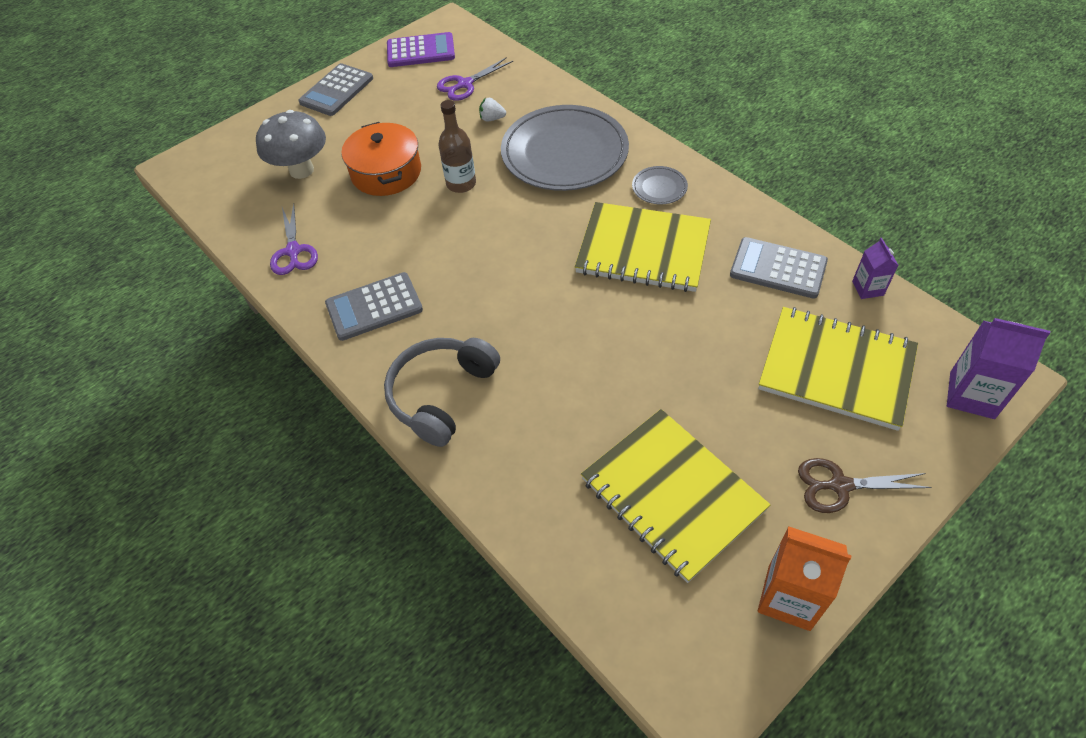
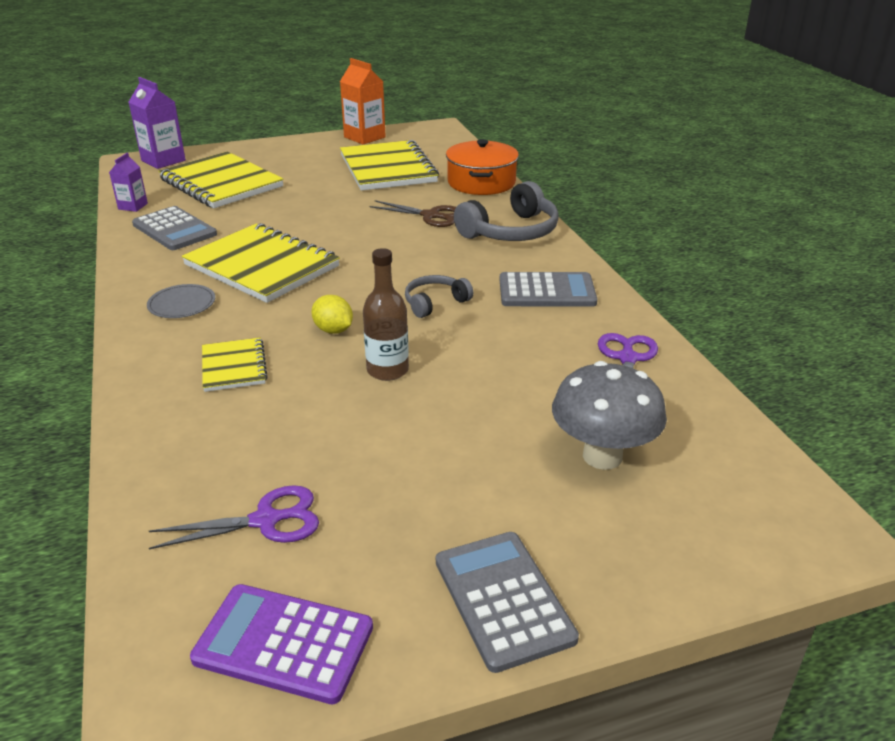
camera: 160 degrees left, 20 degrees down
grey calculator [298,63,373,116] -> grey calculator turned 75 degrees counterclockwise [436,532,579,673]
orange pot [341,122,421,196] -> orange pot moved to [446,139,519,195]
white strawberry [479,98,506,121] -> none
grey plate [501,105,629,191] -> yellow notebook [202,338,268,392]
brown scissors [798,458,932,513] -> brown scissors moved to [369,200,456,227]
none -> yellow lemon [311,295,353,334]
none -> grey headphones [405,275,473,318]

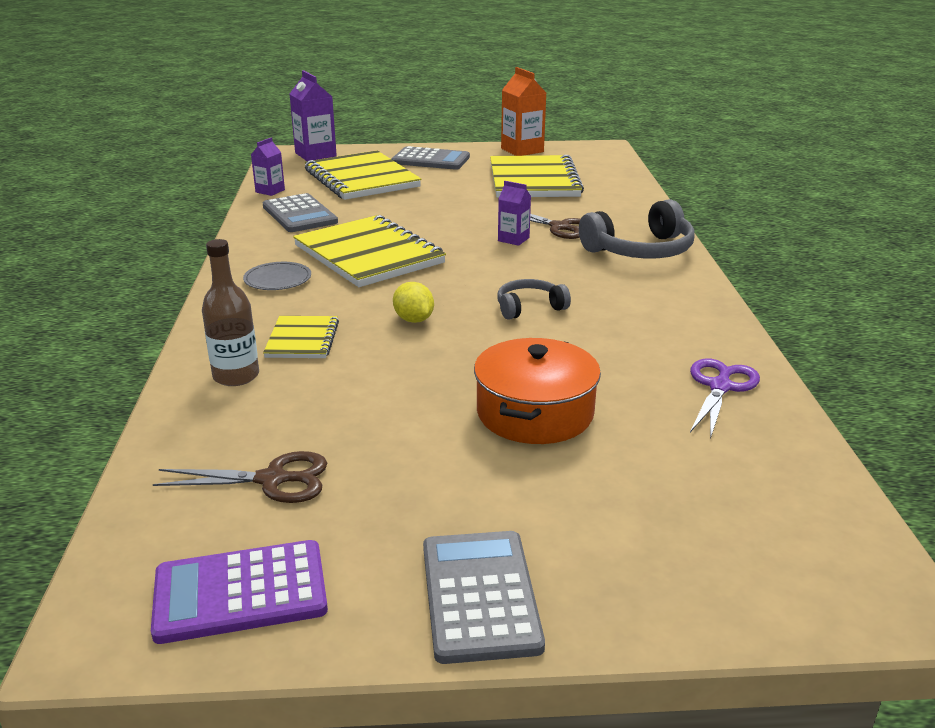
camera: 15 degrees right, 5 degrees down
purple scissors [149,485,319,549] -> brown scissors [153,451,327,503]
purple calculator [190,584,373,704] -> purple calculator turned 45 degrees counterclockwise [151,540,328,644]
brown bottle [363,248,409,381] -> brown bottle moved to [202,239,259,386]
orange pot [446,139,519,195] -> orange pot moved to [474,338,601,444]
grey calculator [499,272,597,307] -> grey calculator moved to [392,146,470,170]
grey mushroom [552,361,667,470] -> none
none -> purple carton [498,181,531,246]

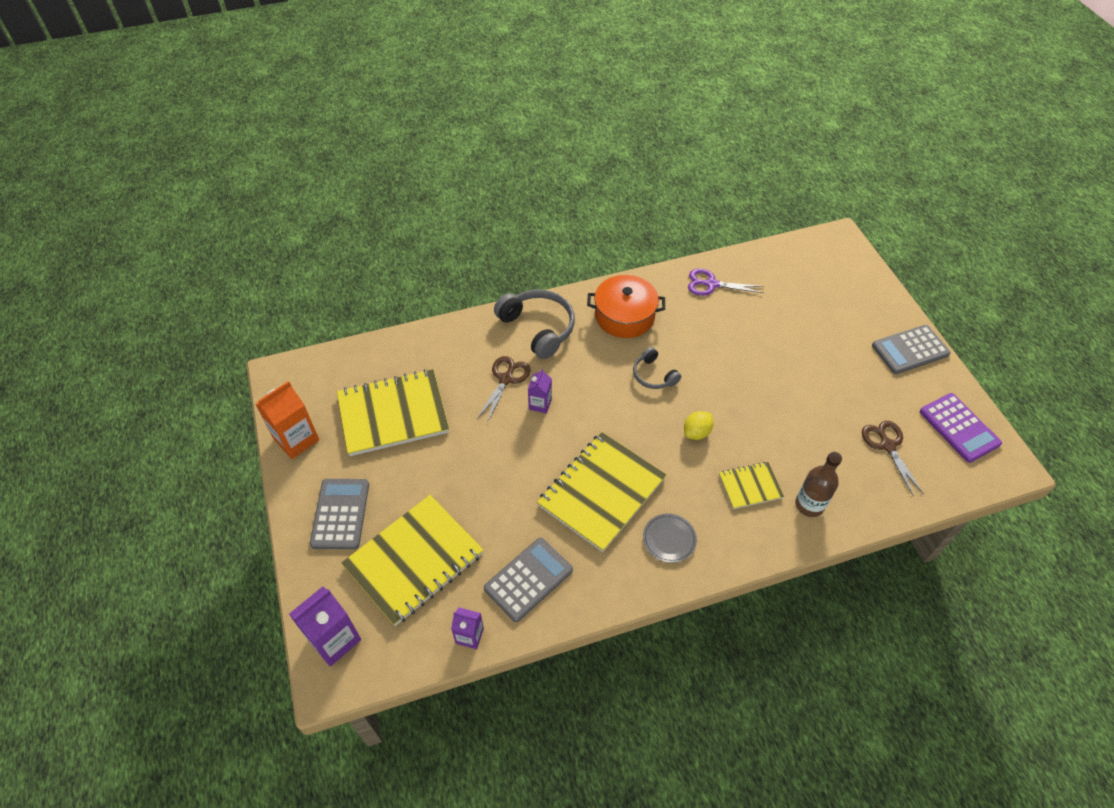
camera: 105 degrees left, 25 degrees up
orange pot [474,338,601,444] -> orange pot moved to [587,275,665,338]

